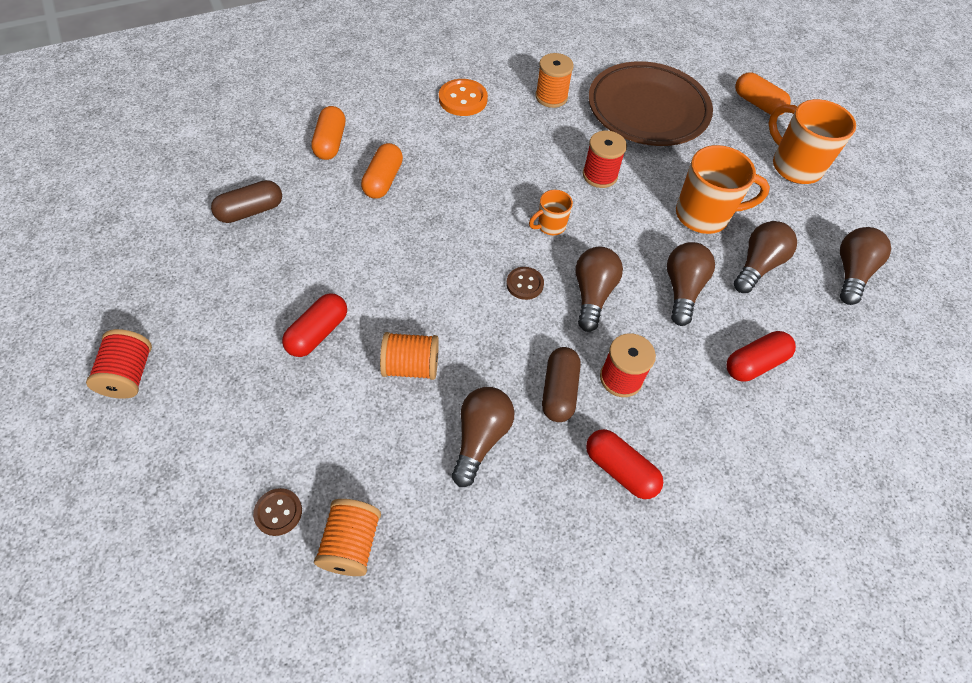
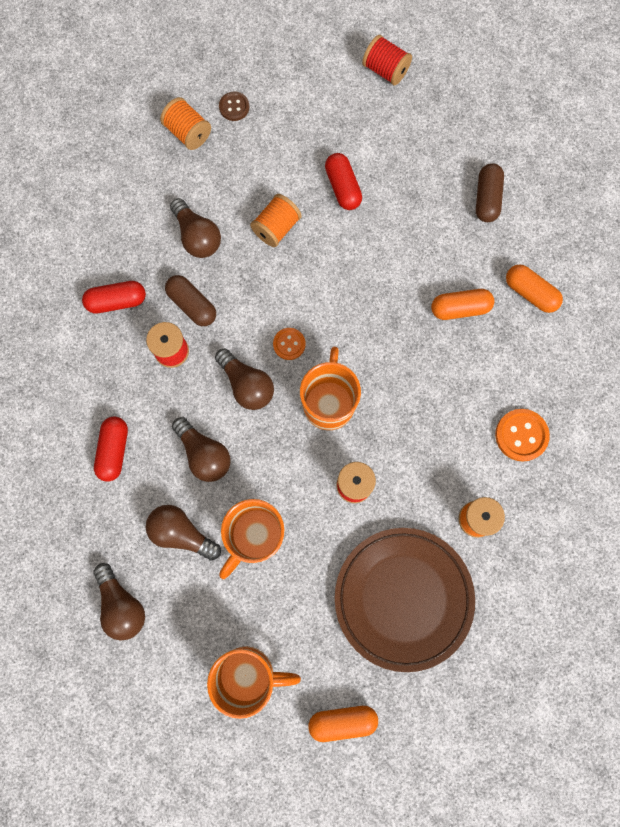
camera: 130 degrees right, 20 degrees up
orange capsule [361,143,403,199] -> orange capsule turned 60 degrees counterclockwise [431,289,494,320]
brown button [506,267,544,300] -> orange button [273,328,305,360]
orange mug [529,190,573,235] -> orange mug [300,347,361,430], size x1.92
brown light bulb [734,221,797,293] -> brown light bulb turned 135 degrees clockwise [146,505,221,561]

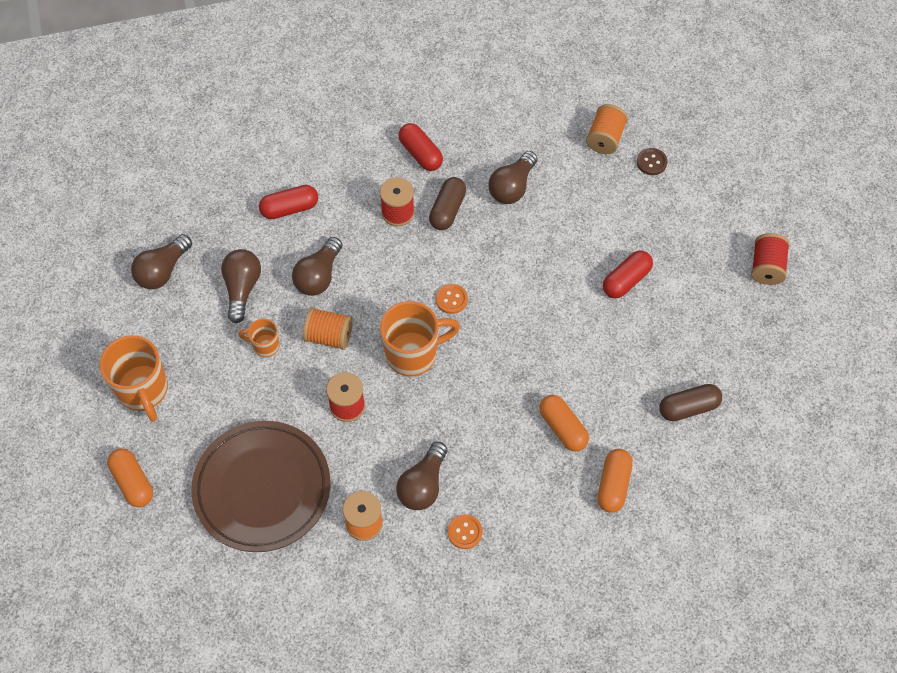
camera: 65 degrees right, 15 degrees down
brown light bulb [215,349,274,410] -> brown light bulb moved to [396,442,447,510]
orange mug [219,499,285,579] -> orange mug [238,319,279,357], size x0.52
orange spool [250,194,302,247] -> orange spool moved to [303,307,353,350]
orange button [495,409,550,462] -> orange button [448,514,483,549], size x0.63

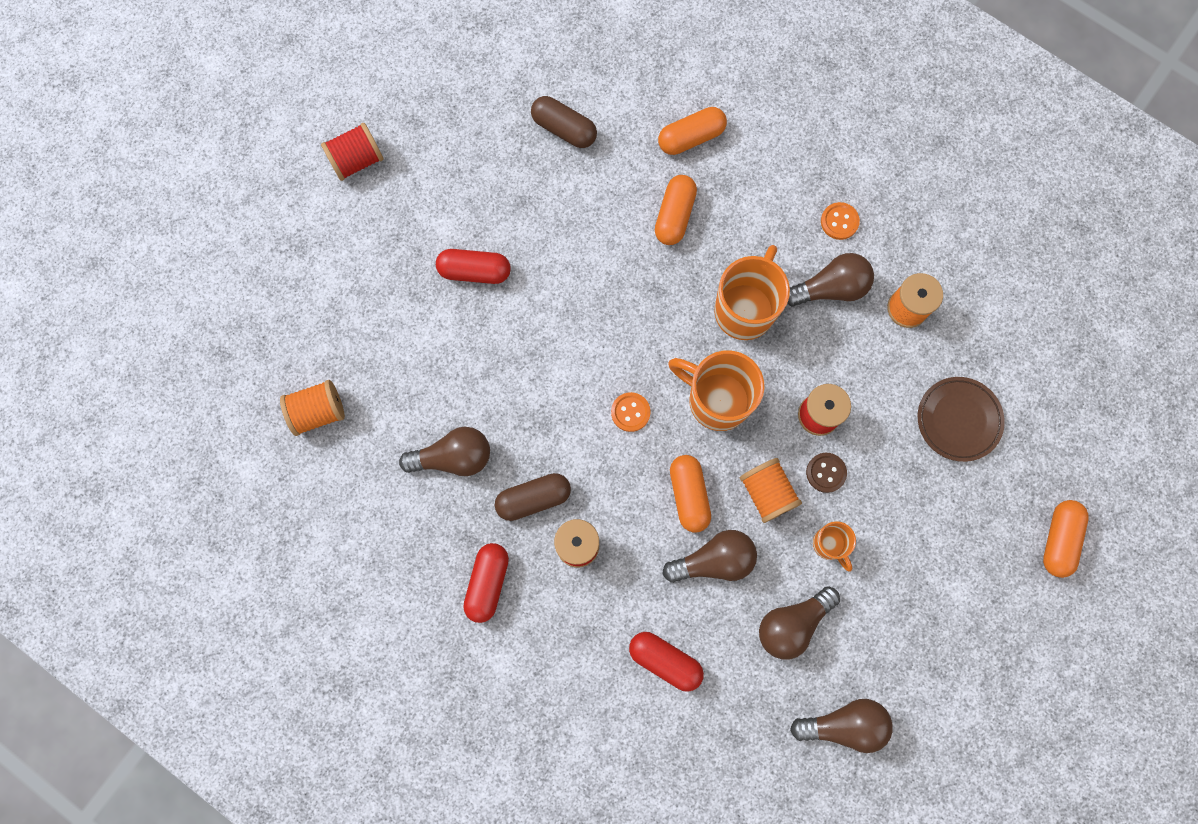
camera: 130 degrees left, 15 degrees up
orange mug [100,335,168,422] -> orange mug moved to [714,245,790,340]
brown plate [191,421,330,552] -> brown plate [918,377,1005,462], size x0.55
brown button [637,148,667,175] -> brown button moved to [806,453,847,493]
none -> orange capsule [670,455,711,533]

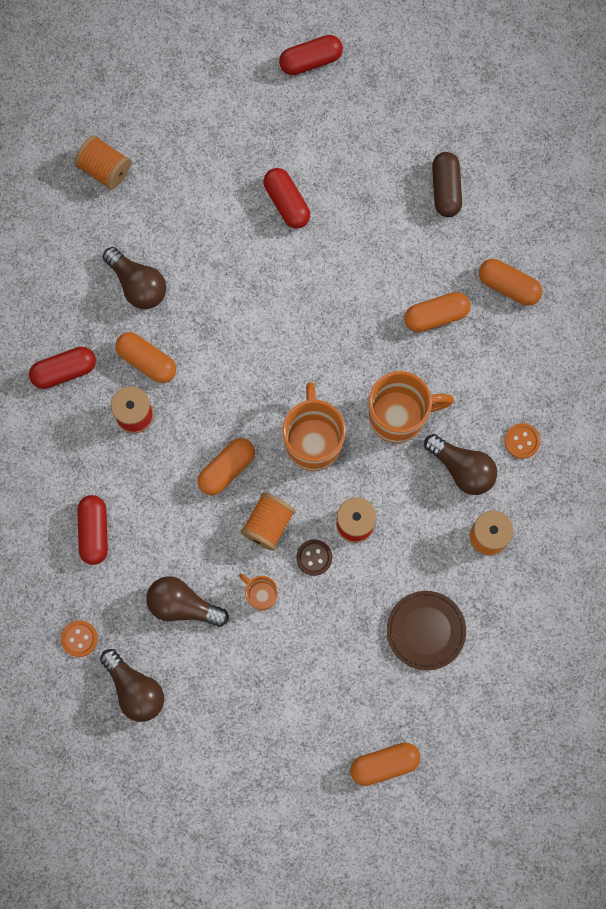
camera: 55 degrees right, 0 degrees up
red spool [321,123,384,181] -> red capsule [279,35,343,75]
brown capsule [495,473,571,521] -> orange capsule [115,332,176,383]
orange button [611,392,651,432] -> orange button moved to [61,620,98,657]
brown light bulb [662,530,757,583] -> none
orange mug [813,521,856,572] -> orange mug turned 105 degrees clockwise [239,574,278,611]

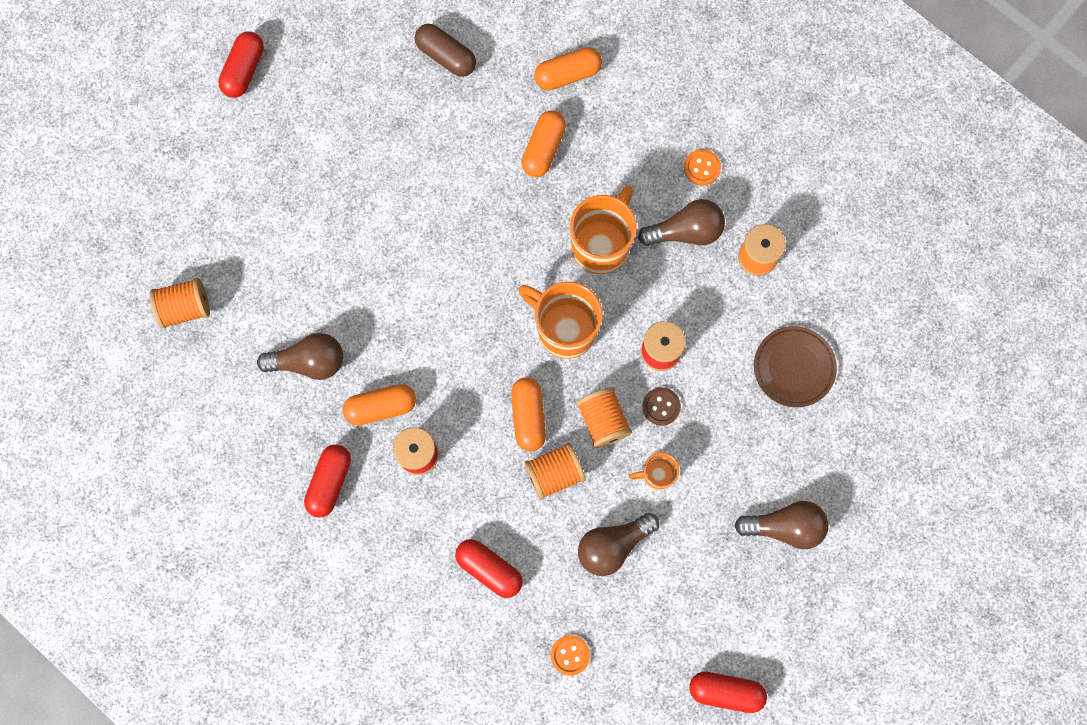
camera: 50 degrees left, 0 degrees up
brown light bulb [100,649,164,722] -> brown light bulb moved to [734,501,828,549]
red capsule [263,168,310,229] -> red capsule moved to [689,672,767,713]
orange capsule [350,743,421,786] -> none
none -> orange spool [524,443,586,500]

